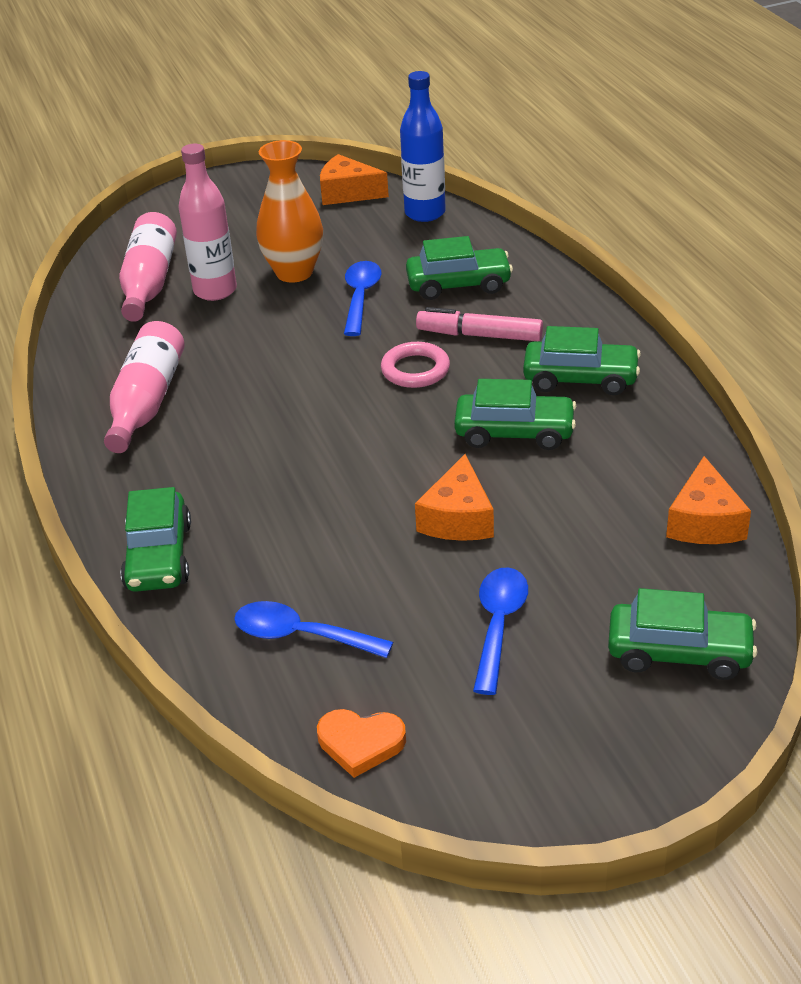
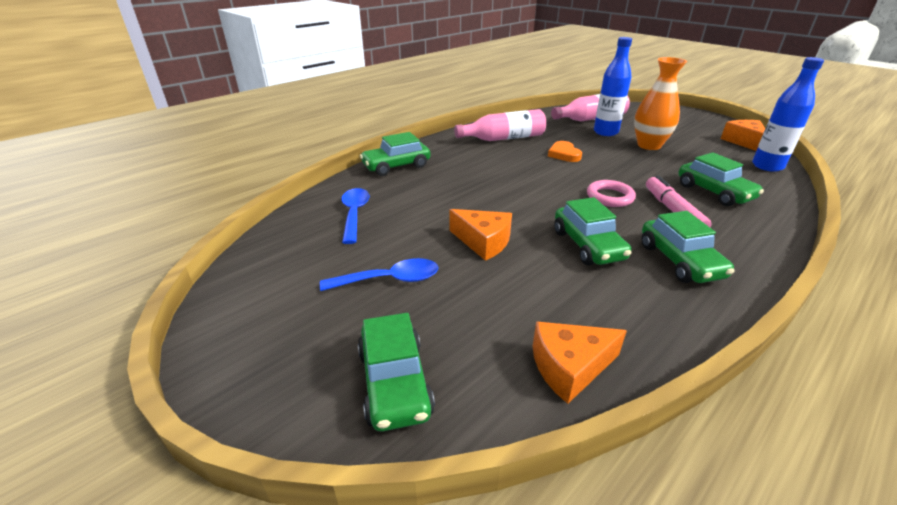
camera: 65 degrees right, 5 degrees down
pink bottle [178,144,237,301] -> blue bottle [594,37,632,136]
orange heart [317,709,406,778] -> orange heart moved to [548,141,582,162]
blue spoon [344,261,381,336] -> none
orange cheese [415,454,494,541] -> orange cheese turned 135 degrees counterclockwise [449,209,512,261]

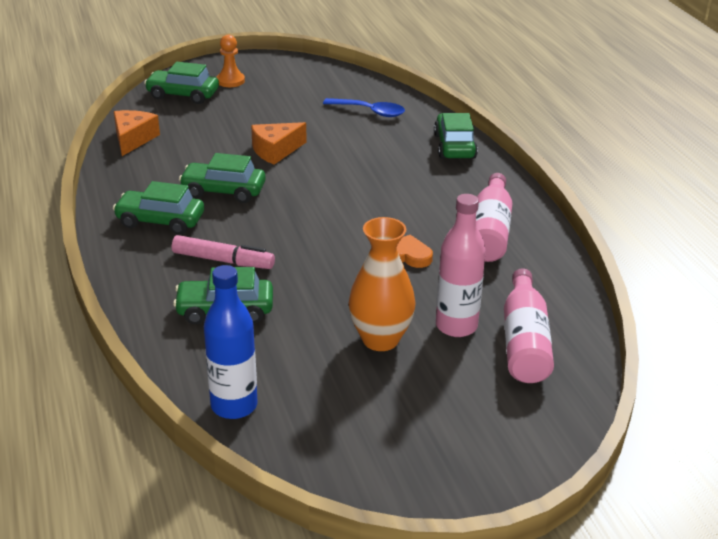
camera: 115 degrees right, 0 degrees up
blue spoon [320,258,438,291] -> none
pink ring [587,180,636,207] -> none
blue bottle [594,37,632,136] -> pink bottle [436,194,486,337]
orange cheese [720,120,765,151] -> none
none -> orange pawn [217,35,245,87]

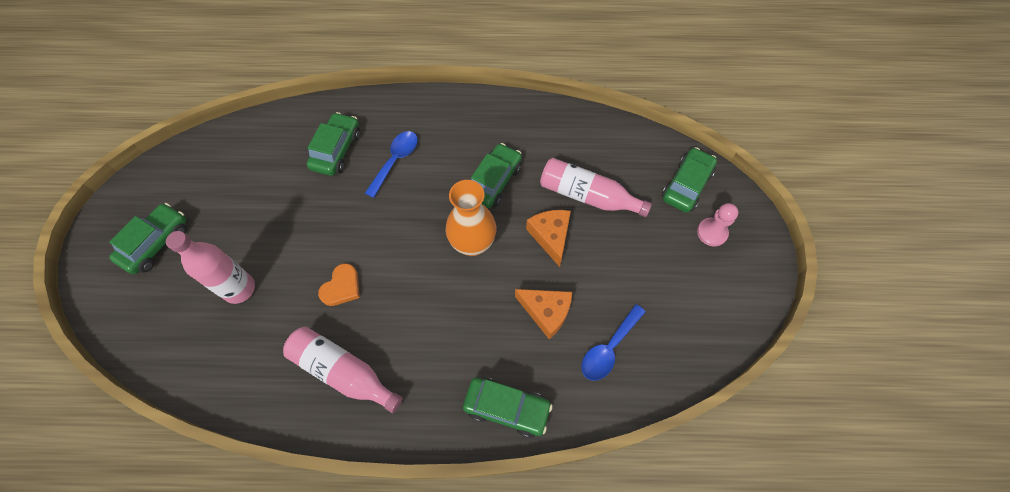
camera: 110 degrees right, 30 degrees up
green car [113,181,204,235] -> green car moved to [109,203,187,274]
orange cheese [114,110,160,156] -> orange cheese moved to [515,289,572,340]
pink marker [172,235,275,269] -> blue spoon [365,131,418,198]
blue bottle [204,265,257,419] -> none
orange pawn [217,35,245,87] -> pink pawn [697,203,738,247]
orange vase [349,217,415,351] -> orange vase moved to [446,180,496,256]
pink bottle [504,268,554,383] -> pink bottle moved to [540,158,652,217]

